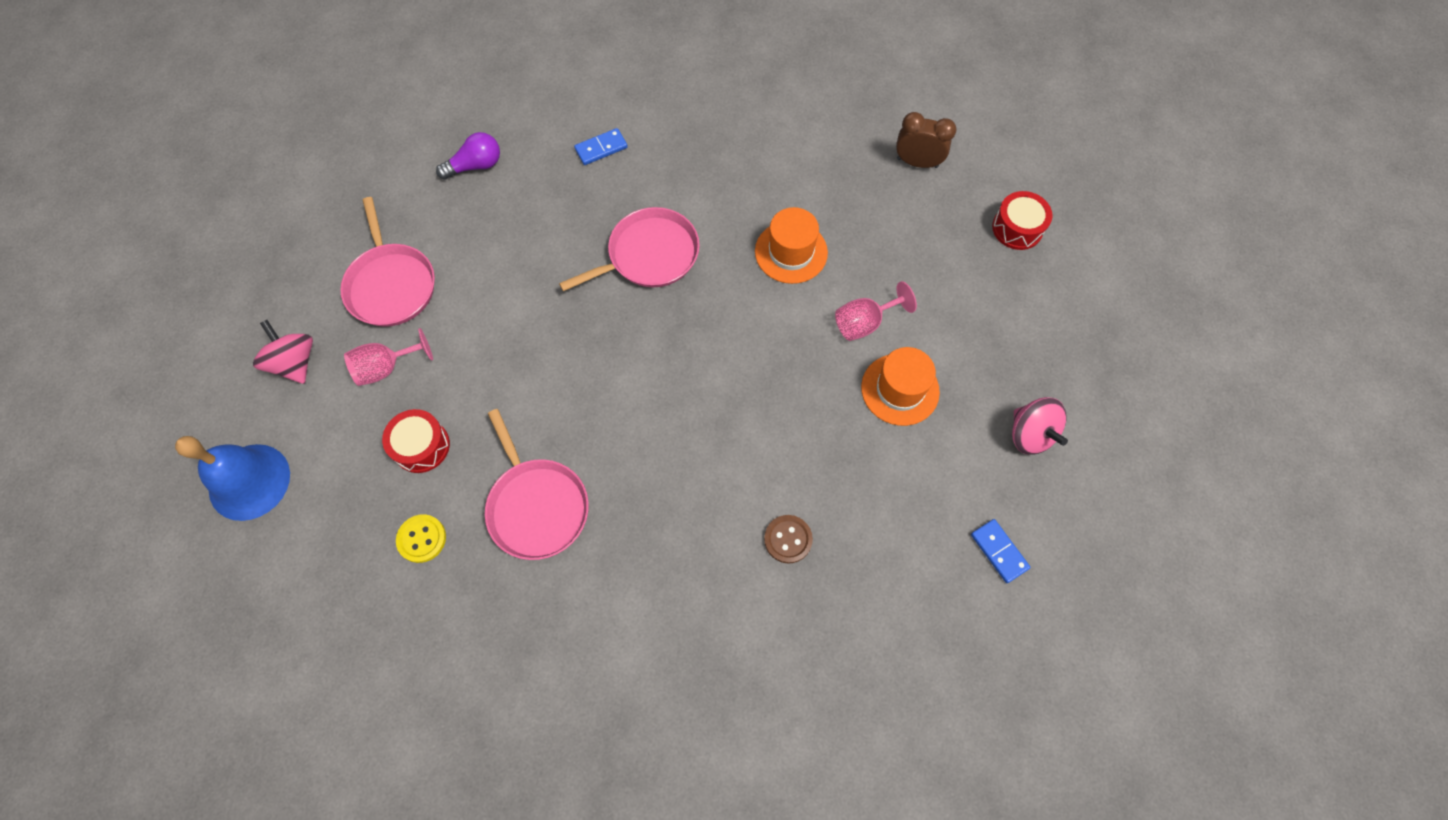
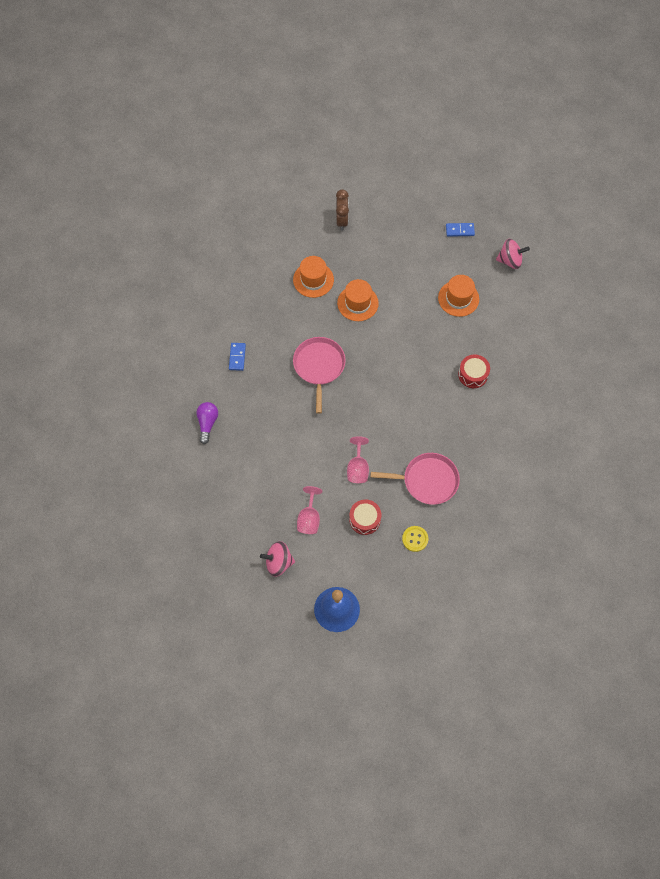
camera: 60 degrees left, 0 degrees up
pink pan [340,197,435,327] -> none
brown button [764,515,813,563] -> none
pink goblet [835,281,917,341] -> pink goblet moved to [347,436,369,483]
brown clock [896,112,956,168] -> brown clock turned 135 degrees clockwise [336,189,349,230]
blue domino [971,519,1031,583] -> blue domino moved to [446,223,475,237]
red drum [992,191,1053,250] -> red drum moved to [458,354,490,388]
none -> orange hat [293,256,334,298]

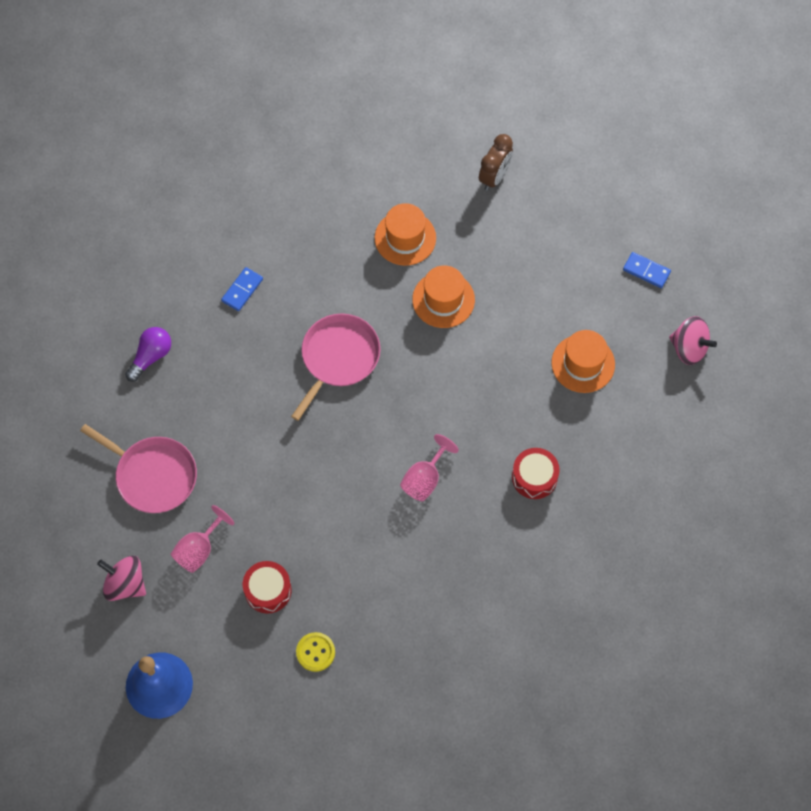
camera: 30 degrees right, 0 degrees up
pink goblet [347,436,369,483] -> pink goblet moved to [400,434,459,501]
pink pan [371,453,460,505] -> pink pan moved to [80,424,197,513]

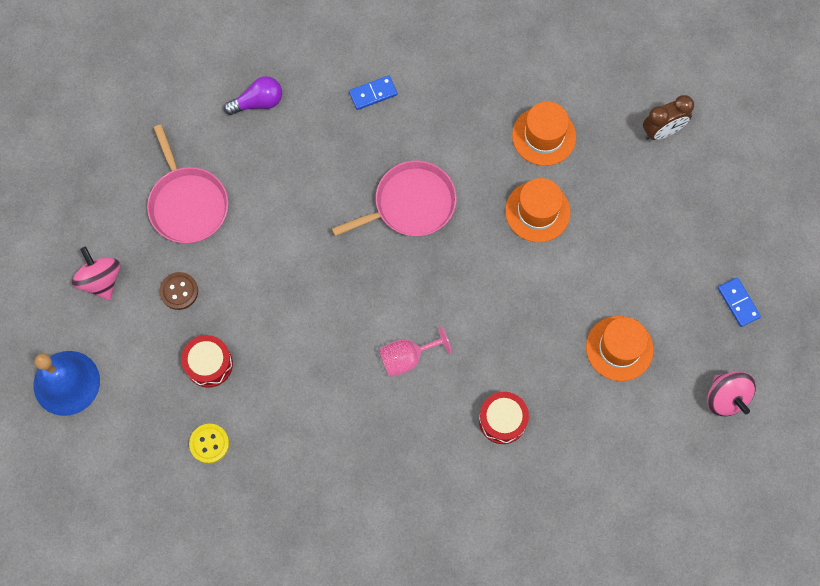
camera: 35 degrees right, 5 degrees up
pink goblet [171,505,235,573] -> brown button [159,272,198,310]

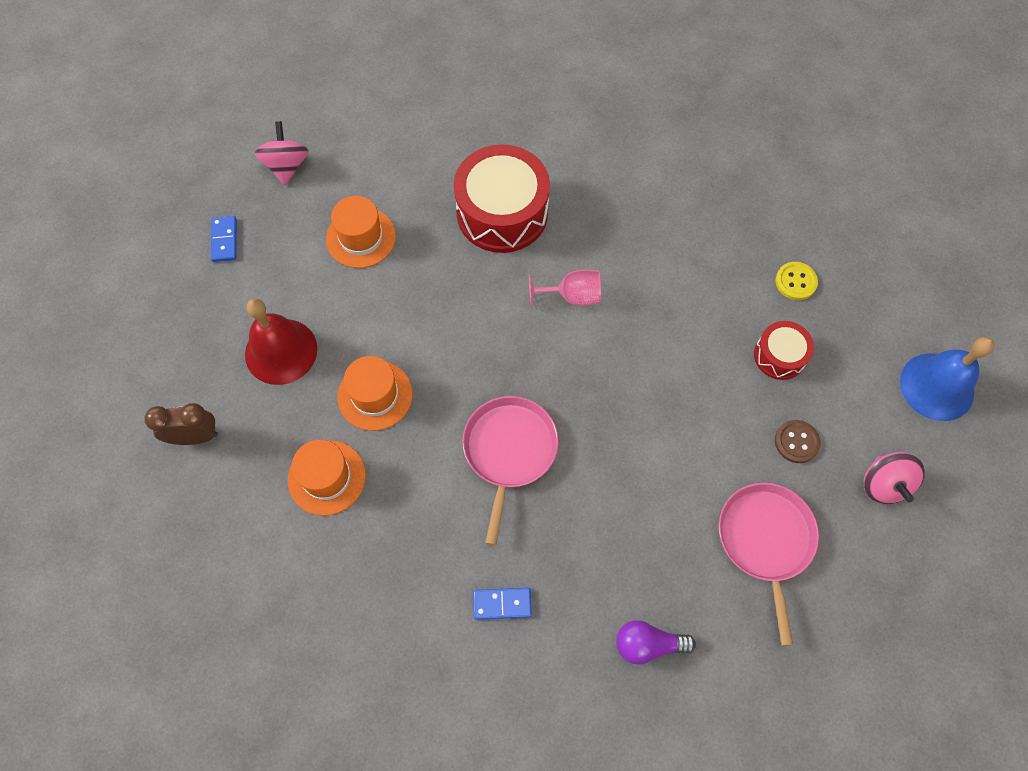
camera: 160 degrees left, 5 degrees down
pink pan [332,161,457,236] -> pink pan turned 105 degrees clockwise [462,396,559,545]
red drum [479,392,529,444] -> red drum [454,144,550,253], size x1.90
none -> red bell [245,299,317,385]

